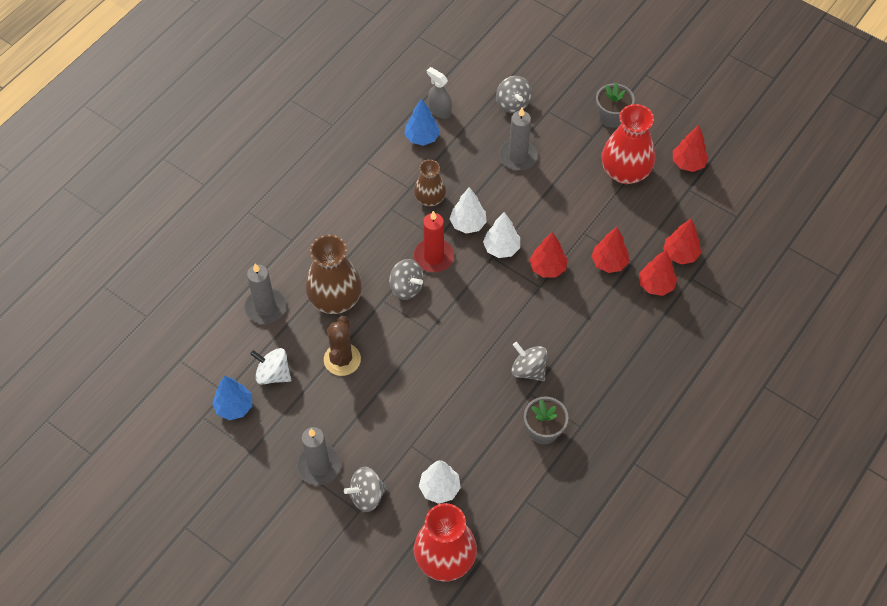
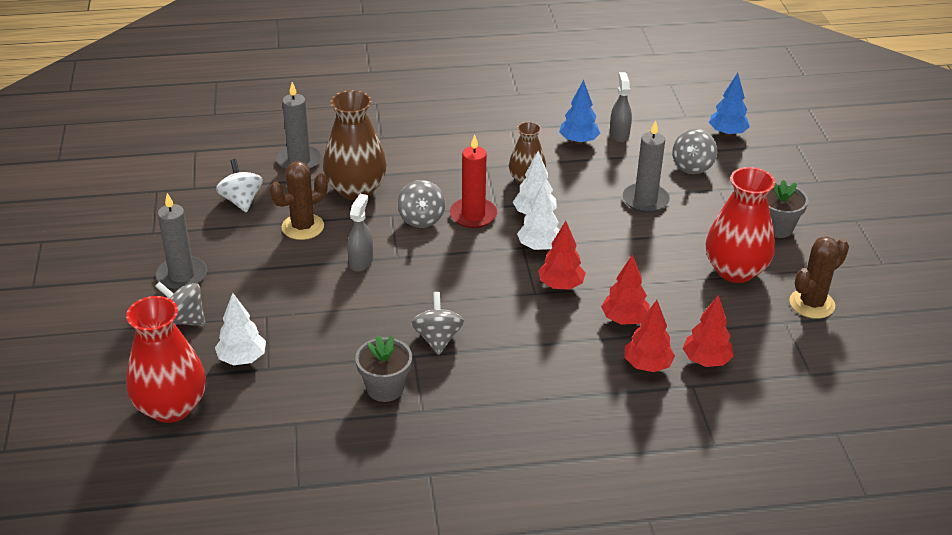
camera: 45 degrees right, 20 degrees down
blue tree [212,376,252,420] -> blue tree moved to [709,73,750,136]
red tree [673,125,709,172] -> brown cactus [789,236,849,319]
none -> grey spray bottle [347,194,373,272]

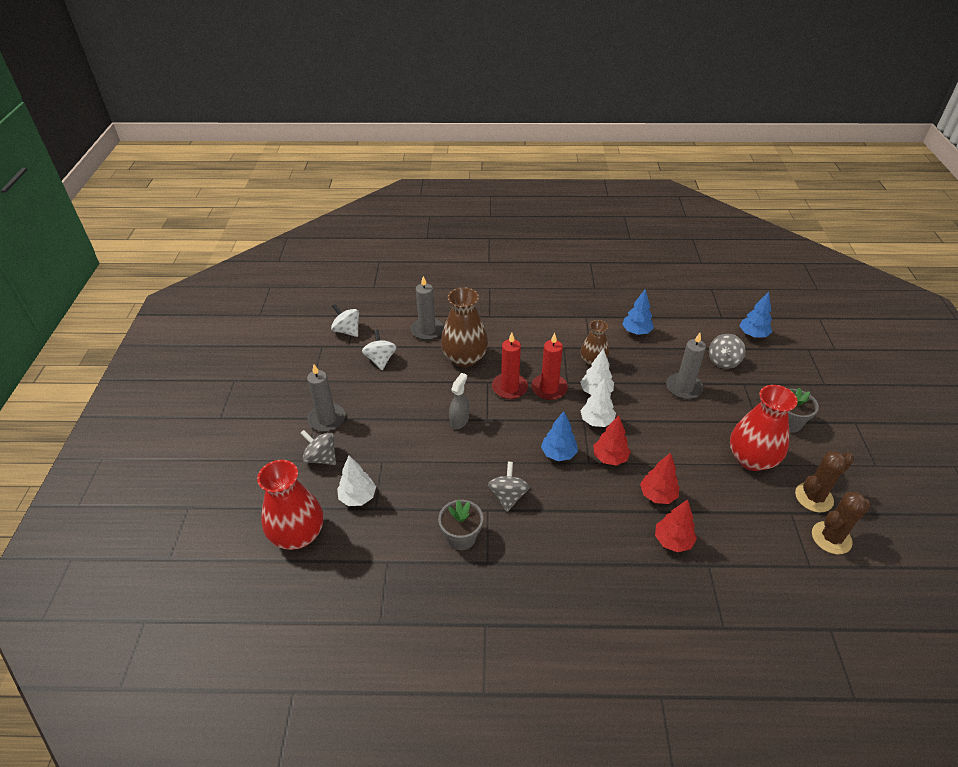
camera: 10 degrees right, 5 degrees up
brown cactus [270,161,328,240] -> brown cactus moved to [812,492,871,554]
grey spinning top [397,180,445,228] -> red candle [492,333,528,399]
grey spray bottle [610,72,632,142] -> none
red tree [683,295,734,367] -> none
none -> white spinning top [331,304,359,337]
none -> blue tree [541,411,578,461]

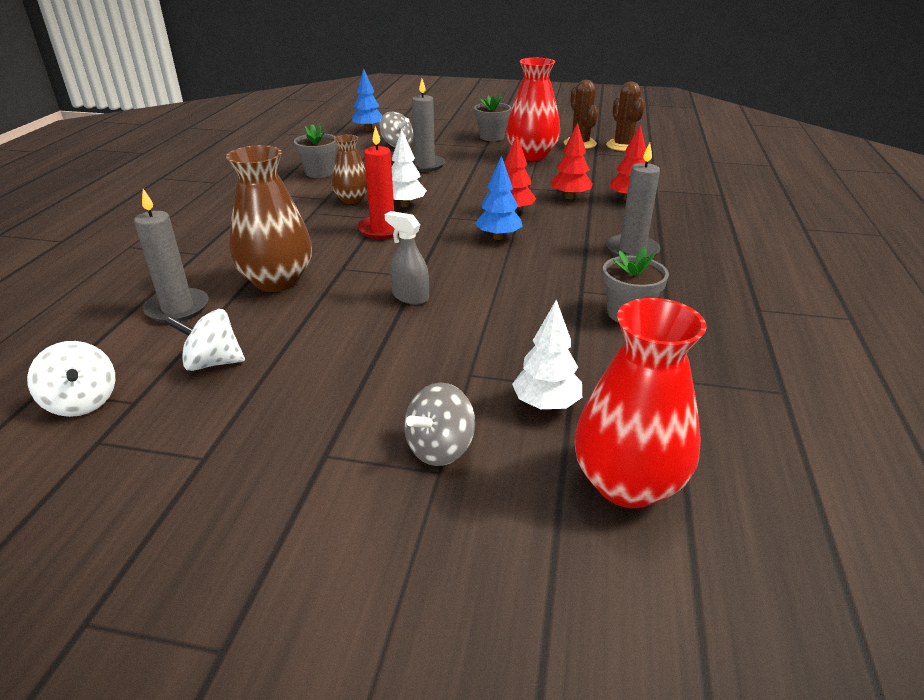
camera: 80 degrees left, 10 degrees down
grey candle [307,364,346,432] -> grey candle moved to [606,143,660,258]
white spinning top [331,304,359,337] -> white spinning top turned 90 degrees counterclockwise [27,341,116,417]
grey spinning top [488,462,530,512] -> none
red candle [492,333,528,399] -> none
white tree [580,378,616,427] -> none
blue tree [622,289,654,335] -> grey flower pot [294,124,337,178]

